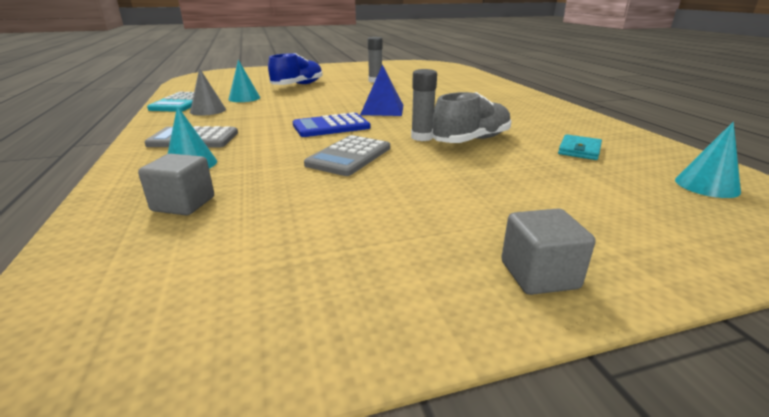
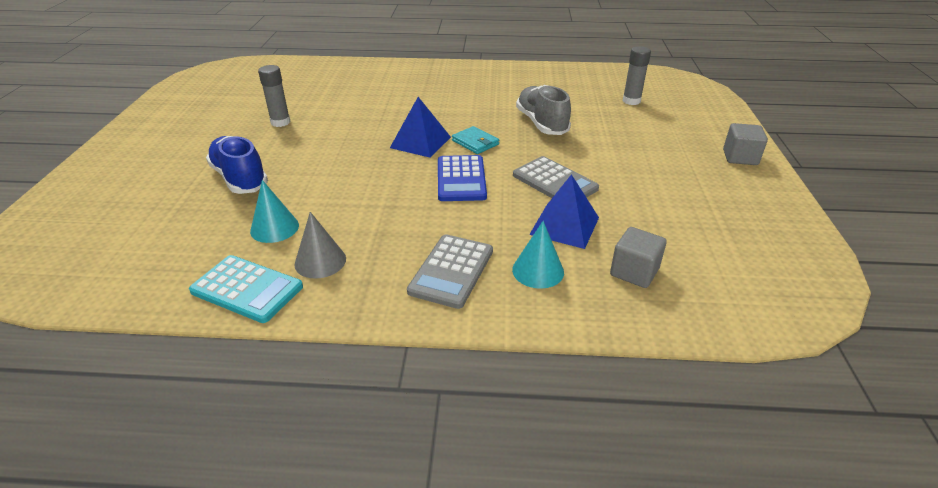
camera: 70 degrees left, 10 degrees up
grey glue stick [411,69,437,141] -> grey glue stick moved to [623,46,651,105]
turquoise wallet [558,134,602,160] -> turquoise wallet moved to [452,126,499,154]
turquoise cone [675,122,741,198] -> none
none -> blue pyramid [529,174,599,249]

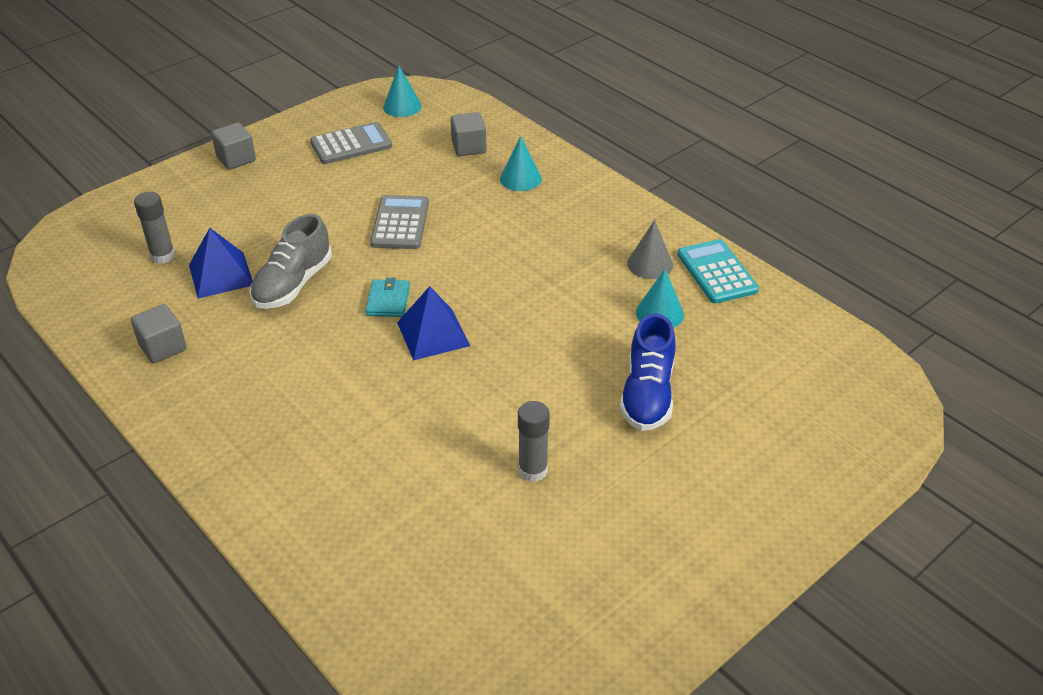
camera: 135 degrees left, 5 degrees up
grey calculator [407,234,493,309] -> grey calculator moved to [310,122,392,164]
blue calculator [438,155,487,201] -> none
blue pyramid [529,174,599,249] -> blue pyramid moved to [189,228,253,298]
none -> grey cube [131,304,187,363]
none -> turquoise cone [383,66,422,117]

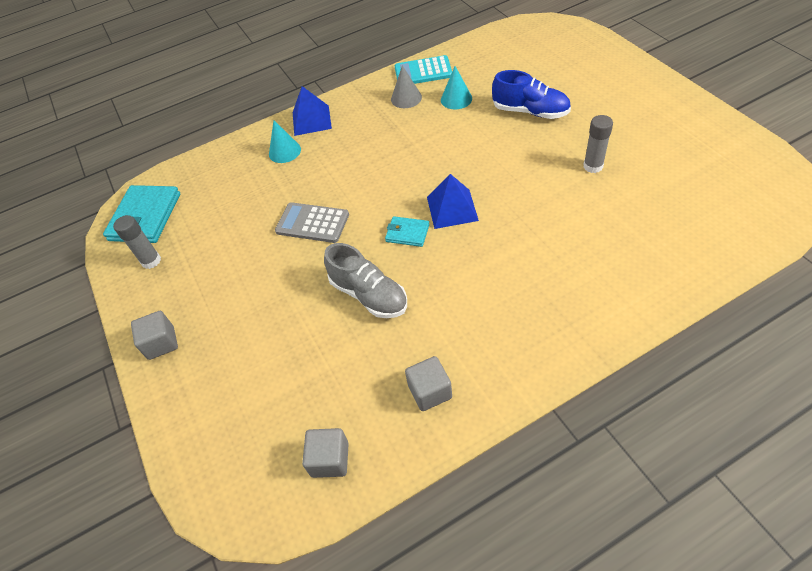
camera: 70 degrees left, 10 degrees up
grey glue stick [134,192,175,264] -> grey glue stick moved to [113,215,161,269]
blue pyramid [189,228,253,298] -> blue pyramid moved to [293,86,332,136]
grey calculator [310,122,392,164] -> none
turquoise cone [383,66,422,117] -> turquoise wallet [103,185,180,243]
grey cube [451,112,487,156] -> grey cube moved to [302,428,349,478]

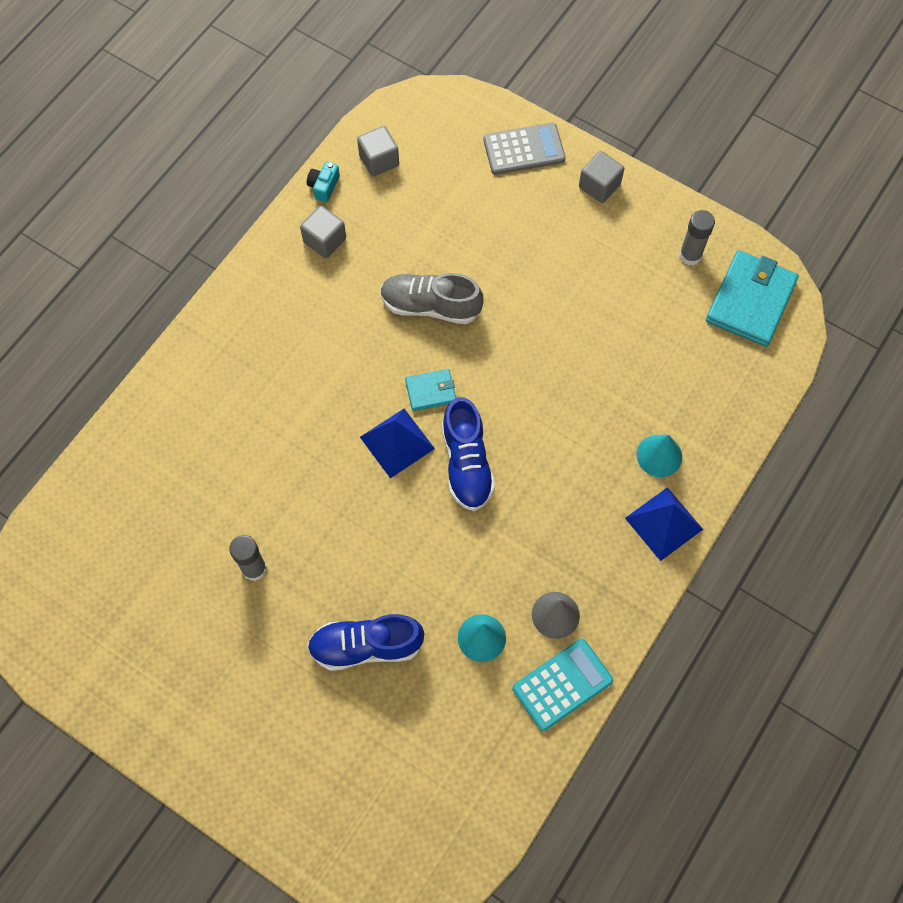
camera: 145 degrees right, 15 degrees up
turquoise wallet [103,185,180,243] -> turquoise wallet turned 45 degrees clockwise [706,250,799,347]
grey calculator [275,202,349,243] -> grey calculator moved to [484,123,566,175]
none -> turquoise camera [307,162,340,202]
none -> blue shoe [442,397,495,511]

